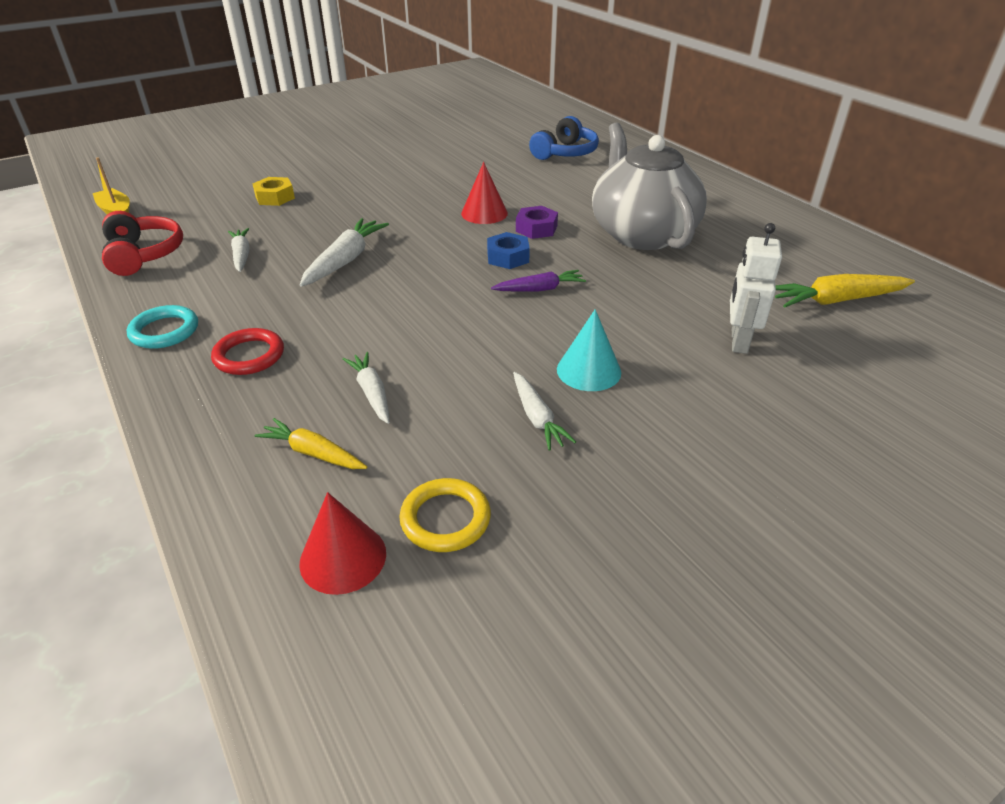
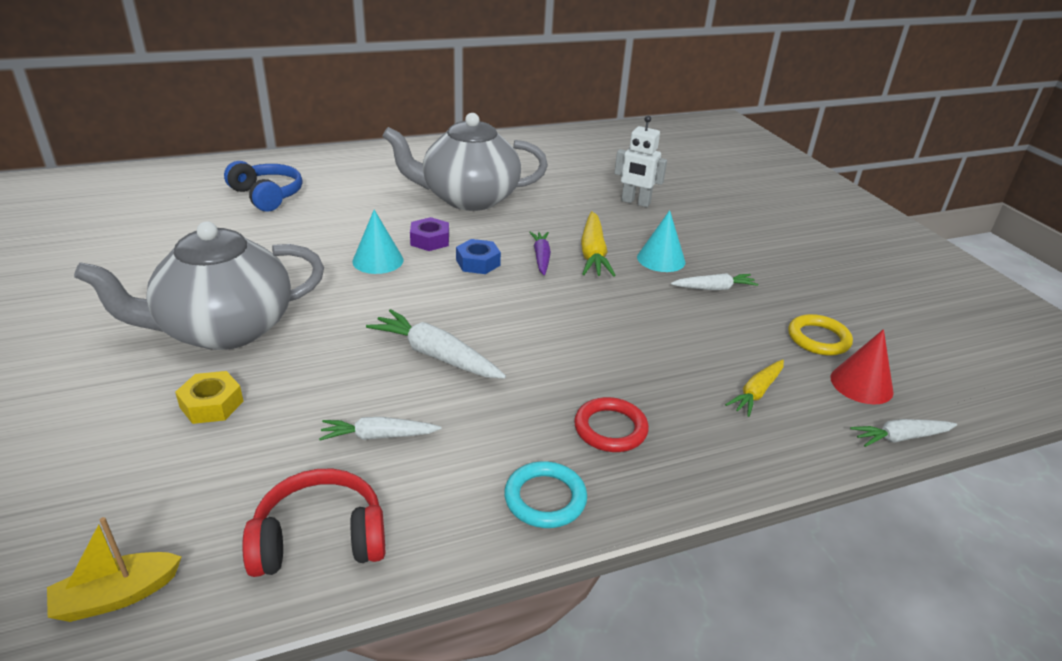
camera: 80 degrees left, 5 degrees down
white carrot [343,352,390,424] -> white carrot moved to [850,419,957,447]
red cone [461,162,508,224] -> turquoise cone [352,210,403,274]
yellow carrot [775,274,915,307] -> yellow carrot moved to [581,211,616,277]
none -> grey teapot [74,221,324,350]

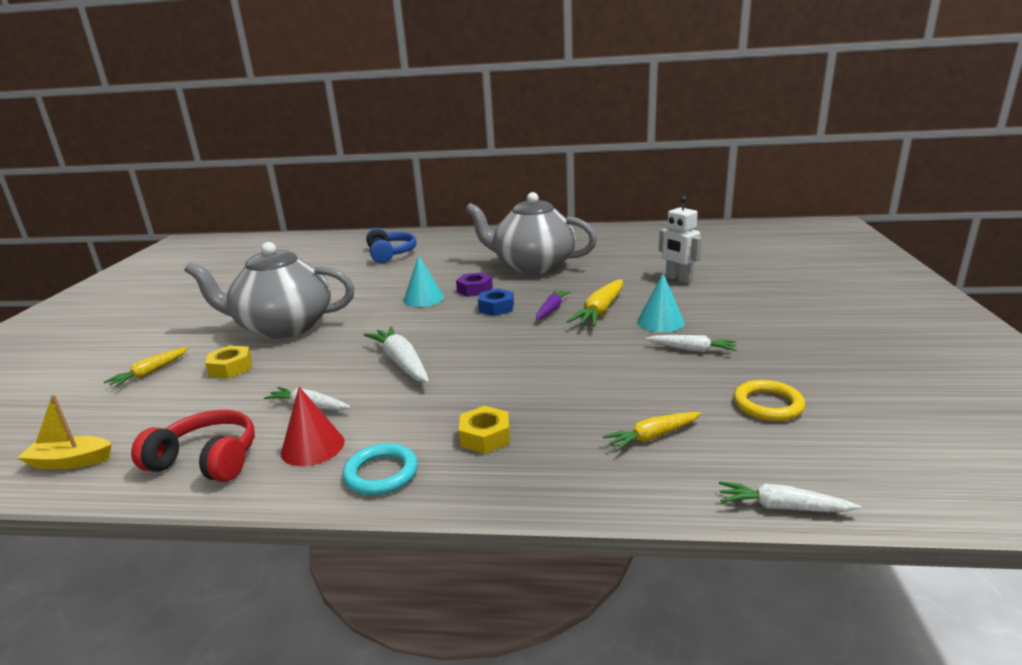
camera: 30 degrees right, 10 degrees down
red ring [574,397,649,452] -> yellow nut [459,406,510,454]
red cone [831,329,894,405] -> red cone moved to [281,387,345,466]
none -> yellow carrot [104,347,189,387]

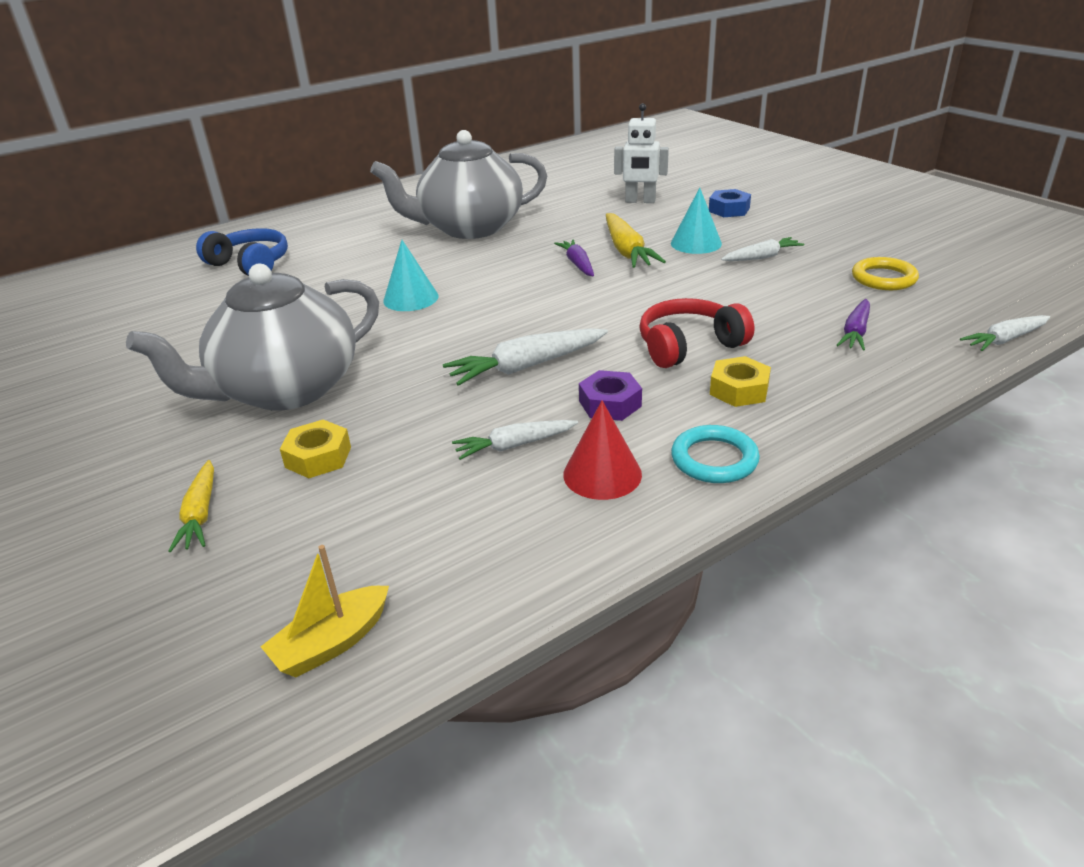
camera: 40 degrees left, 10 degrees up
red headphones [131,410,255,482] -> red headphones moved to [639,298,754,368]
white carrot [364,326,429,383] -> white carrot turned 45 degrees counterclockwise [443,328,608,386]
purple nut [456,272,493,297] -> purple nut moved to [579,370,642,421]
blue nut [478,289,514,316] -> blue nut moved to [709,189,751,217]
yellow carrot [603,412,701,451] -> purple carrot [837,299,870,350]

